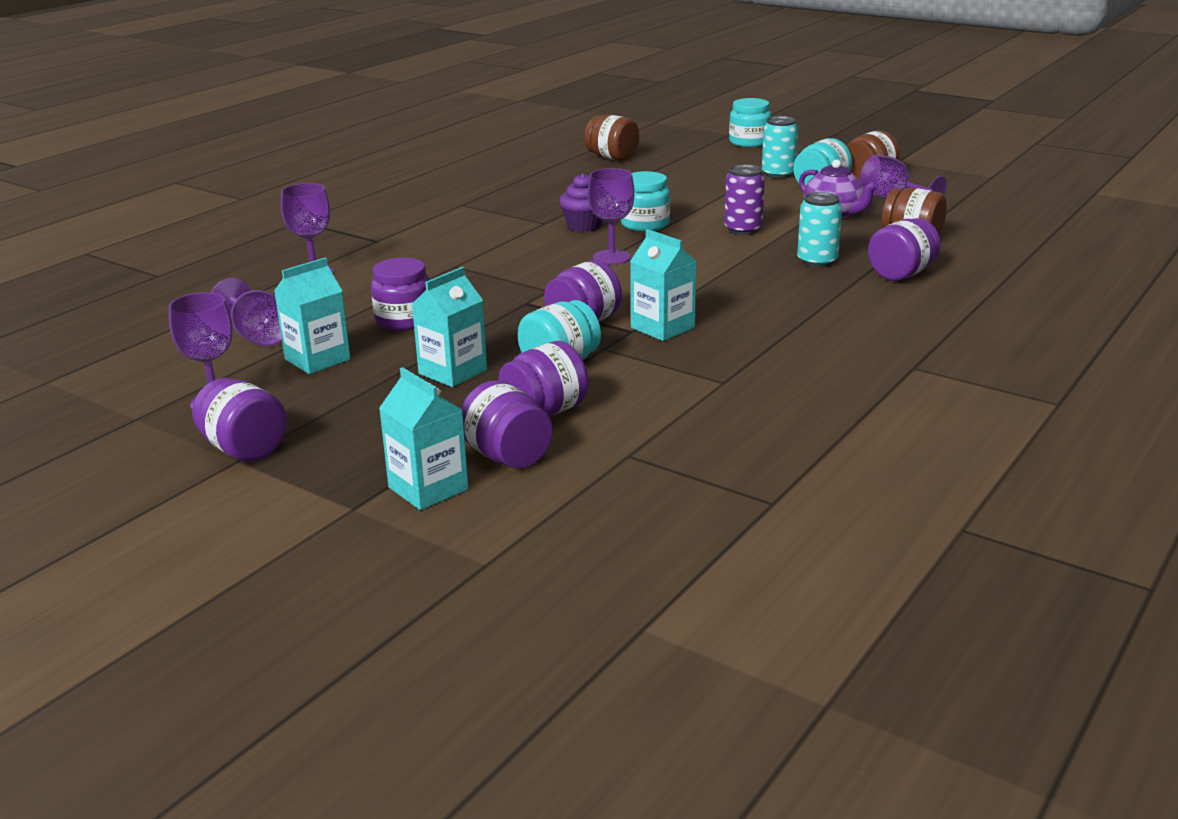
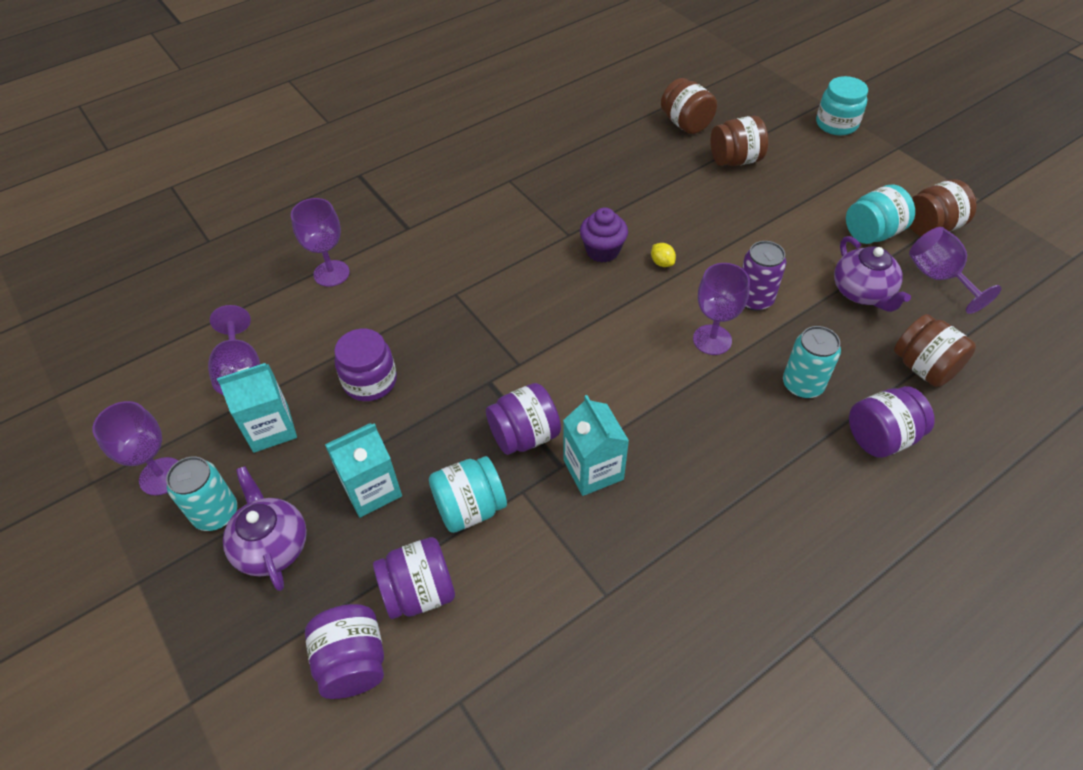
camera: 20 degrees right, 25 degrees up
purple jar [192,378,287,462] -> none
turquoise carton [379,367,468,510] -> none
purple goblet [588,168,635,265] -> purple goblet moved to [693,263,750,355]
turquoise jar [621,171,670,232] -> yellow lemon [651,243,676,267]
turquoise can [762,116,798,179] -> turquoise can moved to [166,457,237,531]
none -> purple teapot [223,466,307,591]
none -> brown jar [710,116,768,166]

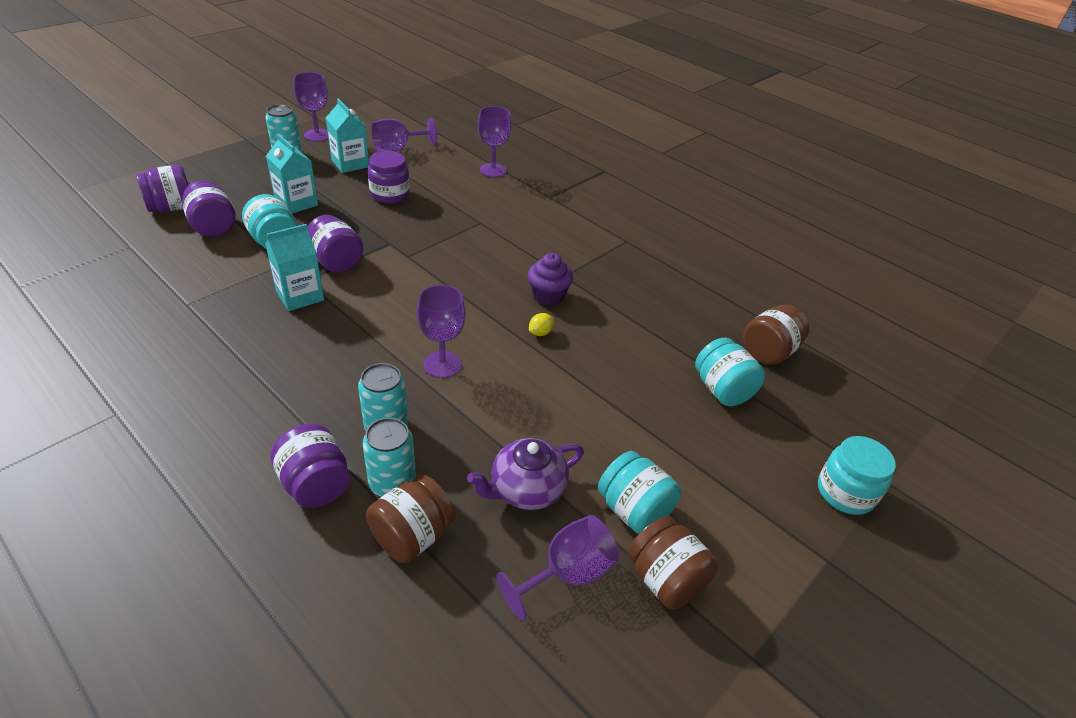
camera: 75 degrees right, 10 degrees down
purple teapot [223,466,307,591] -> none
brown jar [710,116,768,166] -> turquoise jar [695,338,765,406]
purple can [742,241,786,311] -> none
none -> turquoise can [363,418,416,497]

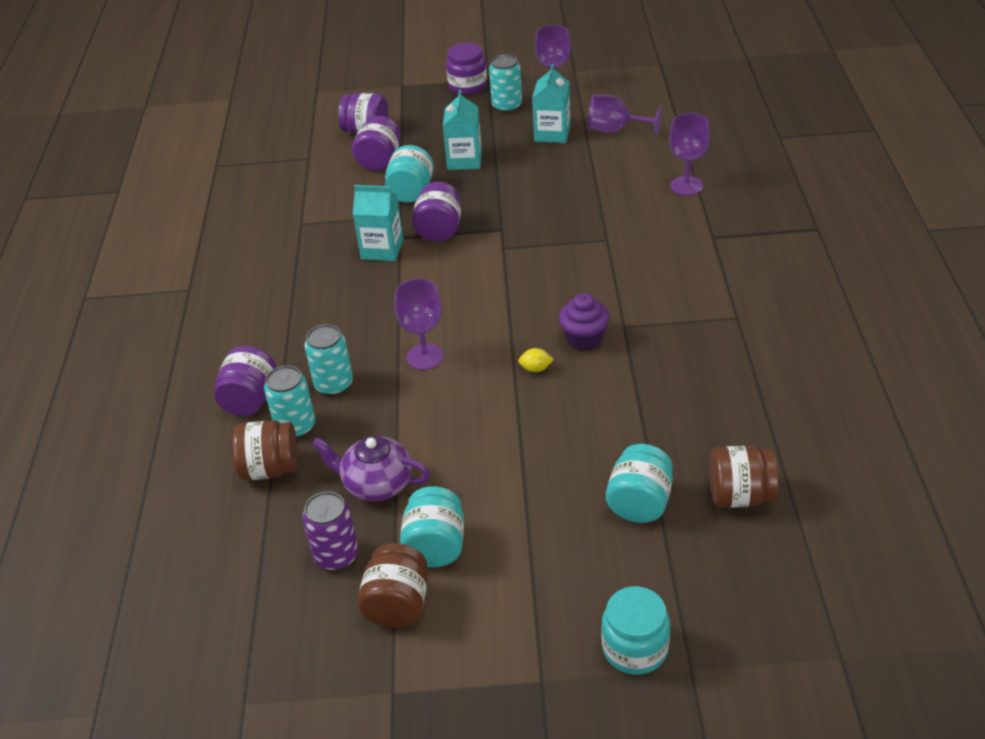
camera: 50 degrees right, 0 degrees up
purple jar [368,151,410,203] -> purple jar moved to [446,43,487,95]
purple goblet [496,515,619,620] -> purple can [302,491,358,570]

